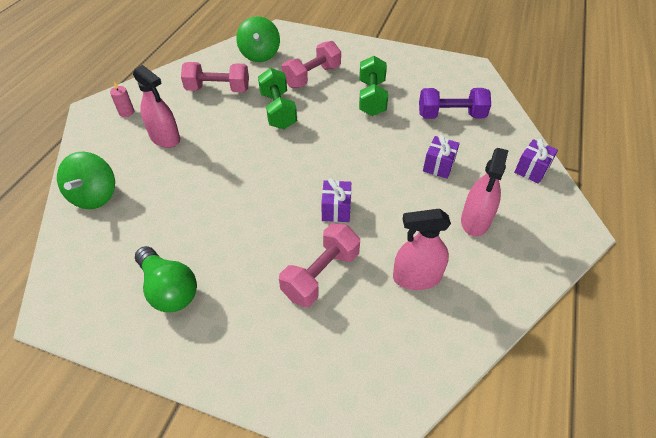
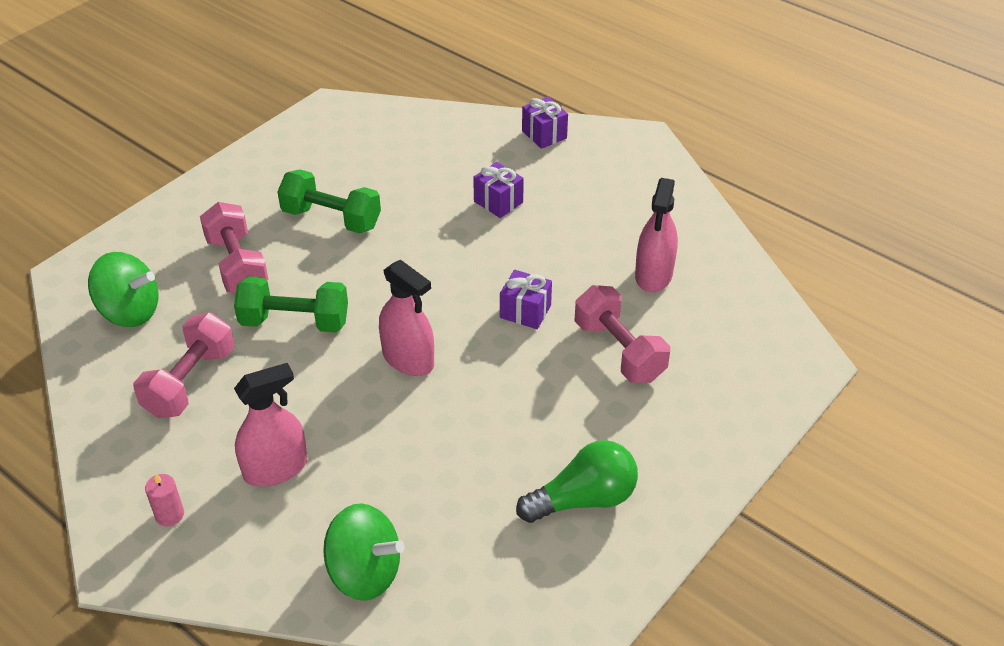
camera: 70 degrees left, 5 degrees down
purple dumbbell [419,88,491,119] -> none
pink spray bottle [461,148,509,236] -> pink spray bottle moved to [379,260,434,376]

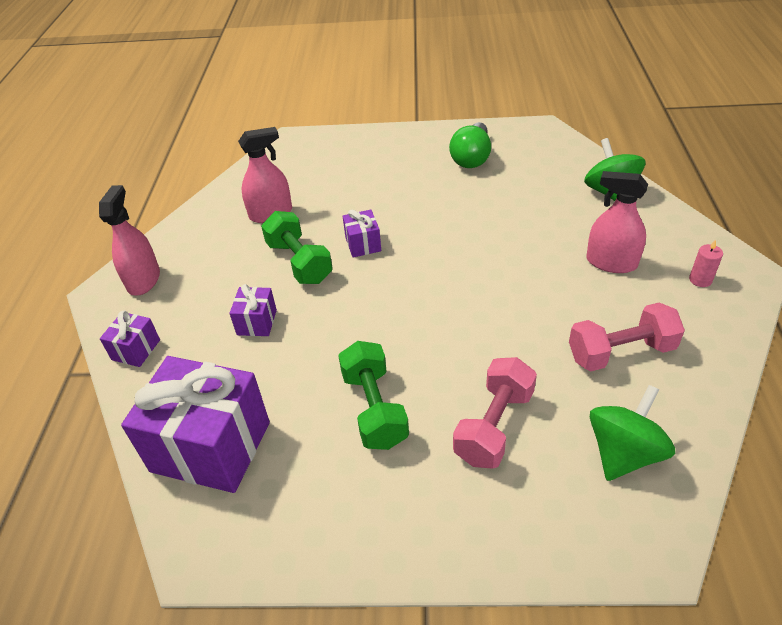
camera: 125 degrees left, 0 degrees up
green spinning top [88,252,158,327] -> green spinning top turned 60 degrees clockwise [590,385,675,481]
green dumbbell [234,276,348,333] -> green dumbbell moved to [261,211,333,284]
pink spray bottle [379,260,434,376] -> pink spray bottle moved to [99,185,160,296]
green light bulb [516,440,638,523] -> green light bulb turned 105 degrees counterclockwise [449,122,491,168]
pink dumbbell [574,285,670,383] -> none
none -> purple gift [121,356,270,493]

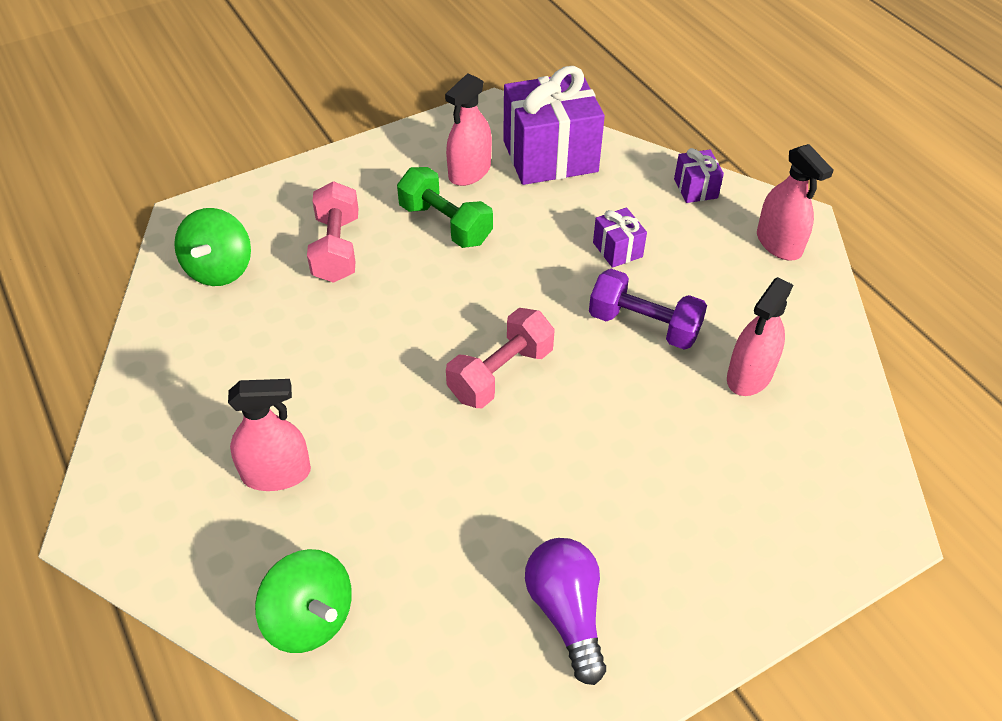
camera: 145 degrees right, 5 degrees up
green dumbbell [261,211,333,284] -> purple dumbbell [589,269,707,350]
purple gift [343,210,381,257] -> none
green light bulb [449,122,491,168] -> purple light bulb [525,538,606,685]
pink dumbbell [569,302,685,371] -> pink dumbbell moved to [446,308,555,408]
pink candle [689,240,723,287] -> none
none -> pink spray bottle [445,73,492,186]

